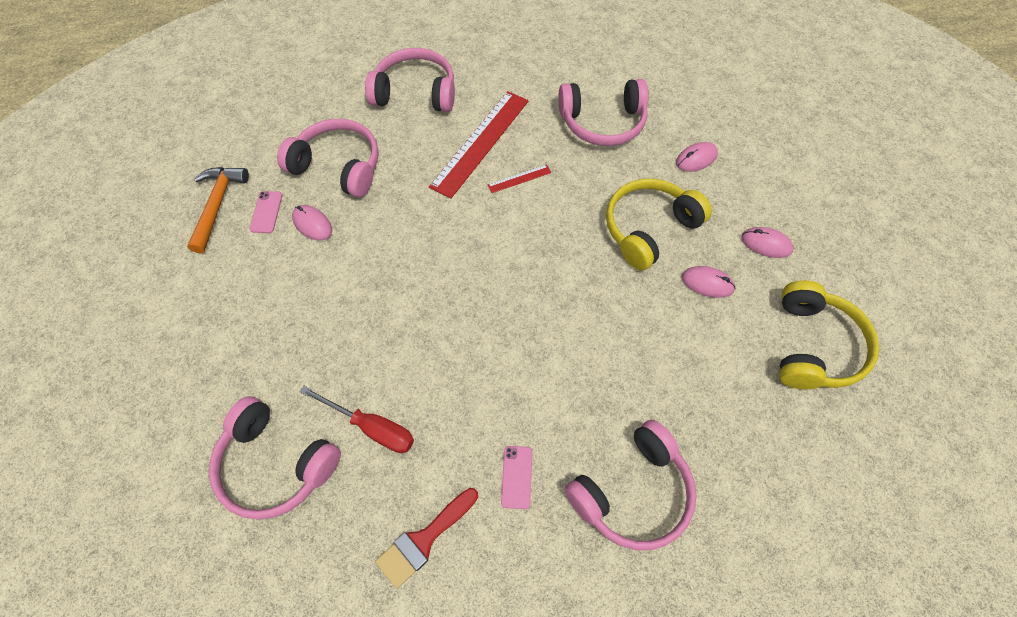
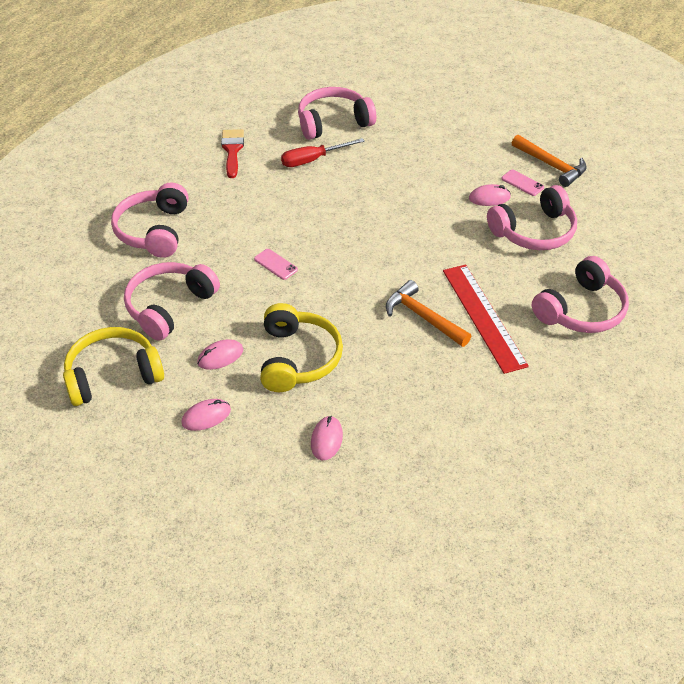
camera: 130 degrees right, 15 degrees down
red ruler [487,164,552,193] -> orange hammer [386,280,471,347]
pink phone [501,446,532,509] -> pink phone moved to [254,249,298,280]
pink headphones [558,79,649,146] -> pink headphones moved to [124,262,220,341]
yellow headphones [779,280,879,389] -> yellow headphones turned 105 degrees clockwise [63,327,164,406]

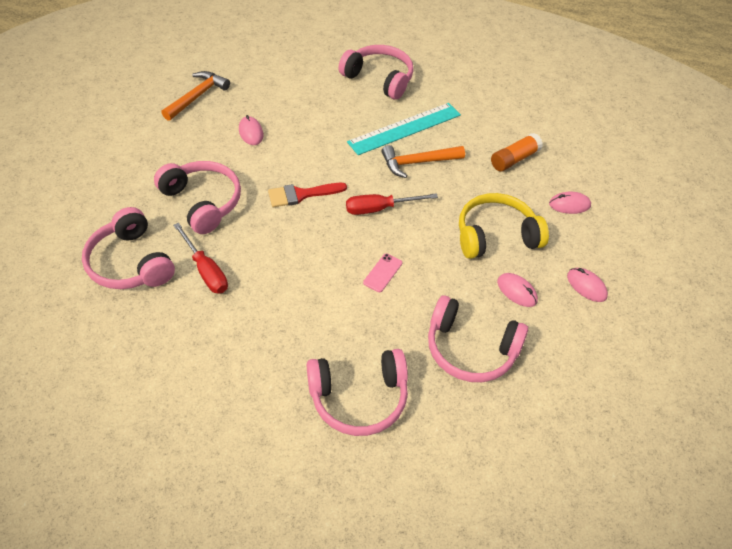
camera: 105 degrees left, 5 degrees up
yellow headphones [63,327,164,406] -> none
red brush [221,129,244,178] -> red brush moved to [268,183,347,207]
orange hammer [386,280,471,347] -> orange hammer turned 45 degrees clockwise [382,145,465,178]
red ruler [443,265,529,374] -> turquoise ruler [347,103,461,155]
pink headphones [487,185,577,250] -> pink headphones moved to [154,161,241,234]
pink phone [501,170,544,196] -> none
none -> red screwdriver [346,193,438,215]
none -> orange glue stick [491,133,543,172]

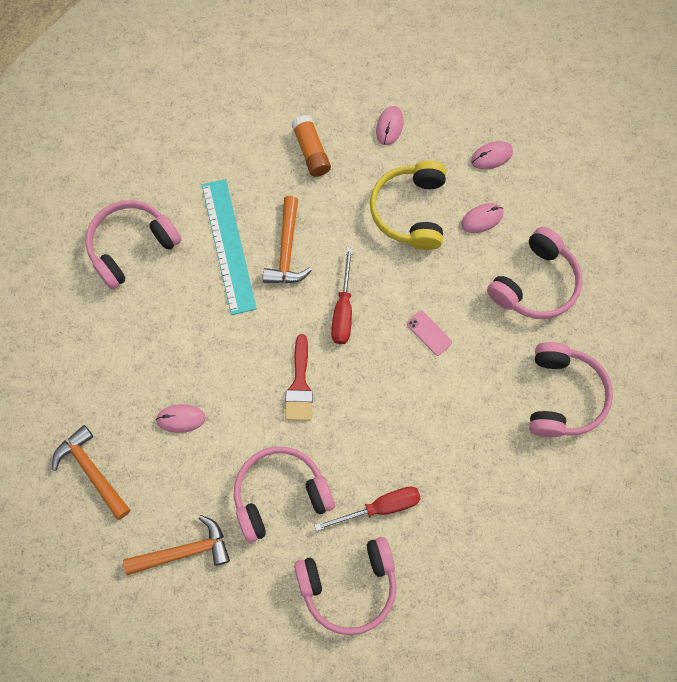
camera: 70 degrees left, 20 degrees up
none -> orange hammer [123,515,230,575]

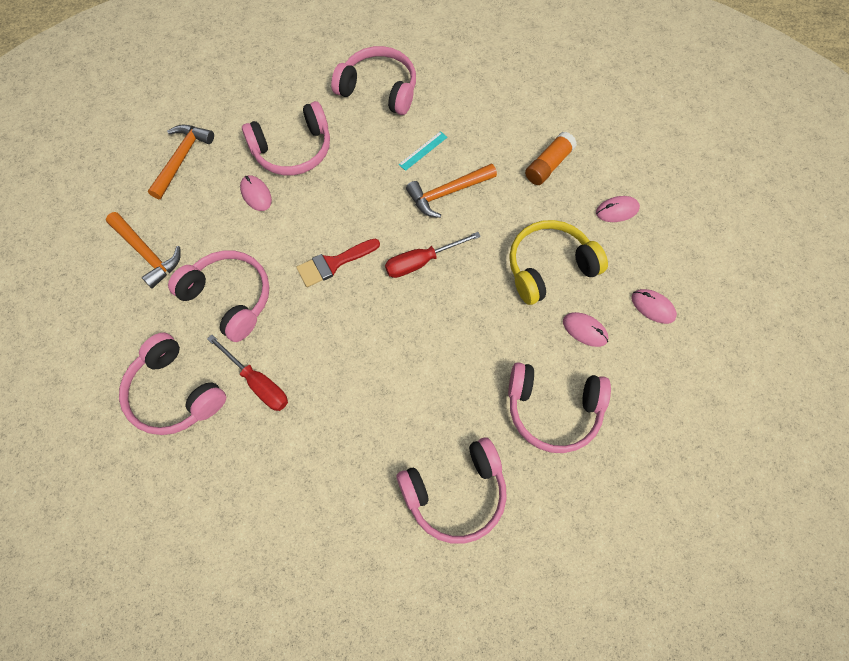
camera: 60 degrees right, 5 degrees down
turquoise ruler [202,179,257,315] -> turquoise ruler [399,131,448,171], size x0.43
pink phone [407,311,452,356] -> none
none -> pink headphones [242,101,330,175]

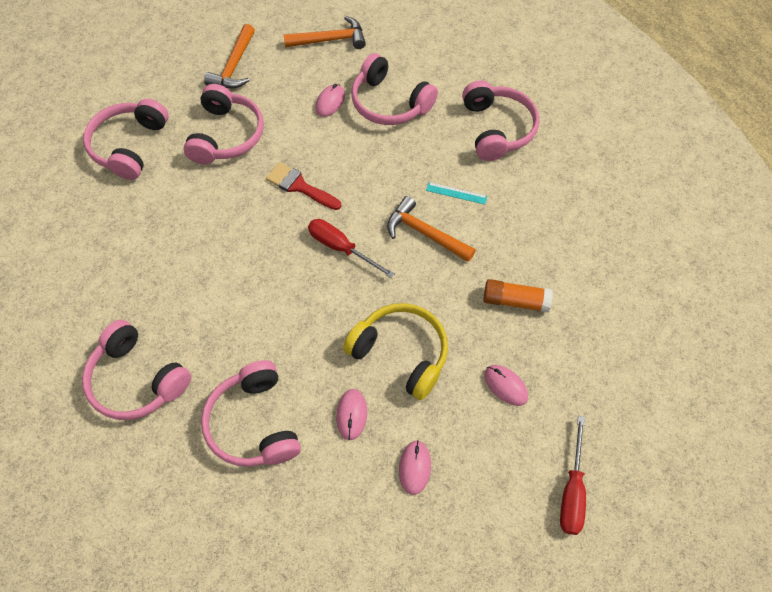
camera: 60 degrees right, 5 degrees down
red screwdriver [207,335,288,411] -> red screwdriver moved to [560,416,586,535]

